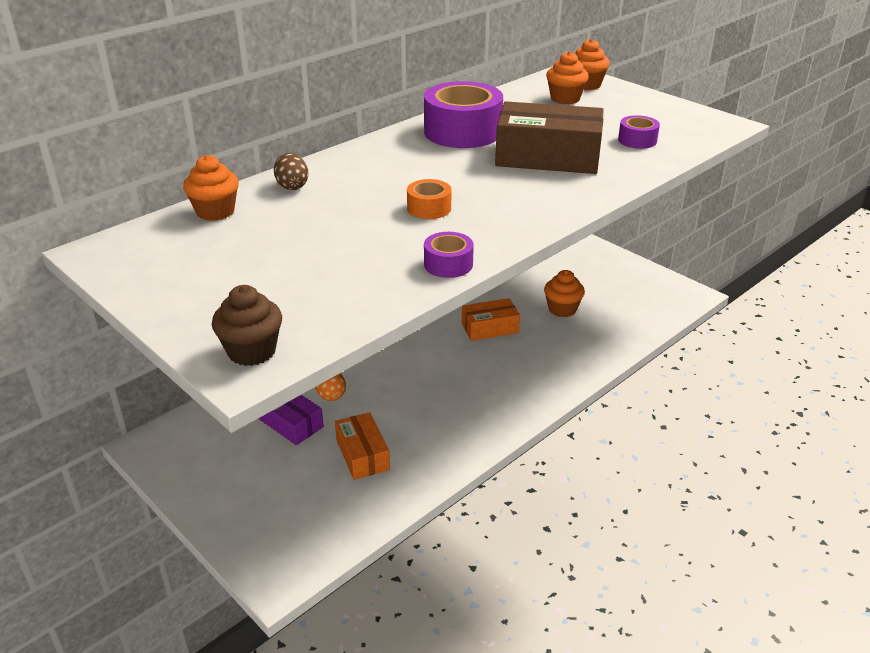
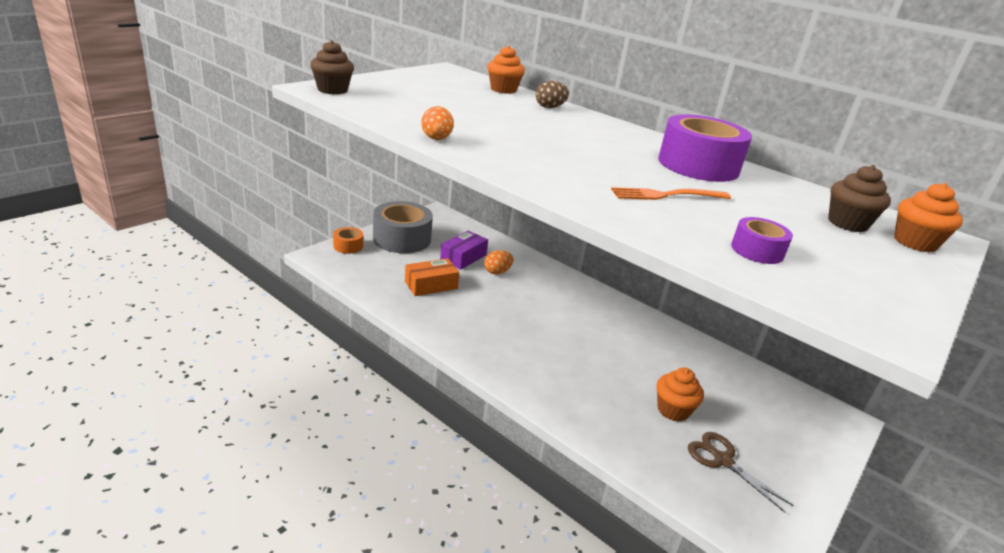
camera: 80 degrees right, 5 degrees down
orange tape [407,179,451,219] -> orange tape moved to [333,227,363,254]
purple tape [424,232,474,278] -> orange egg [421,106,454,140]
orange box [462,298,520,341] -> none
brown box [495,101,604,174] -> orange fork [611,187,731,200]
orange cupcake [546,51,589,104] -> brown cupcake [828,165,891,232]
none -> grey tape [373,201,433,253]
none -> brown scissors [688,432,793,513]

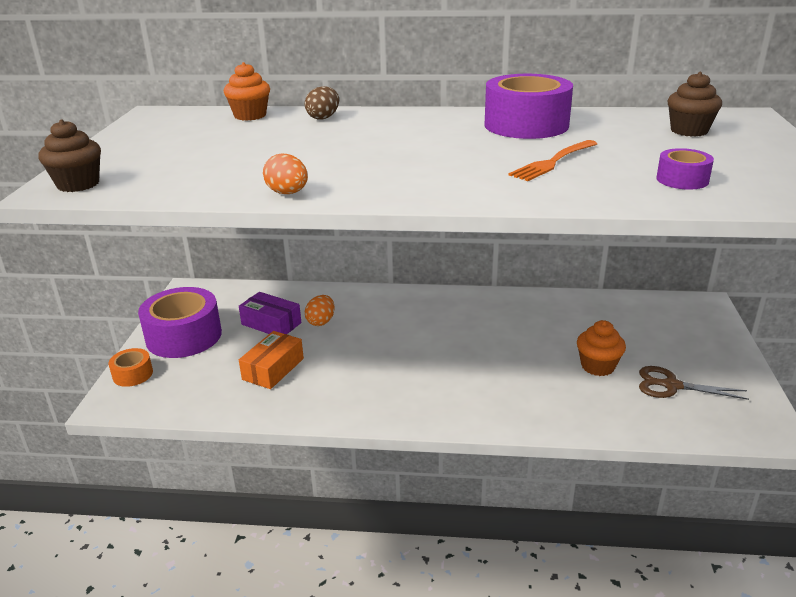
camera: 30 degrees left, 0 degrees up
grey tape [373,201,433,253] -> purple tape [138,287,222,358]
purple box [440,231,488,270] -> purple box turned 60 degrees counterclockwise [239,292,302,334]
orange cupcake [894,183,963,252] -> none

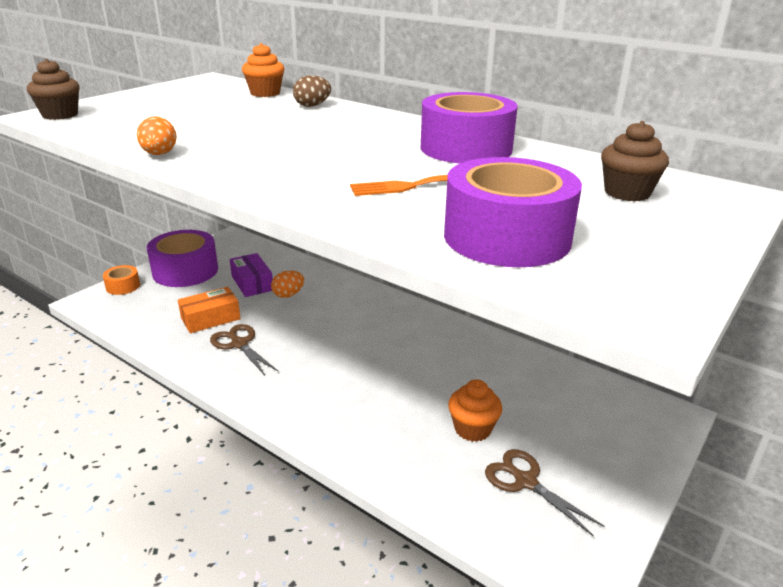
camera: 30 degrees right, 0 degrees up
purple tape [656,148,714,190] -> purple tape [444,157,582,267], size x2.07
none -> brown scissors [210,324,278,376]

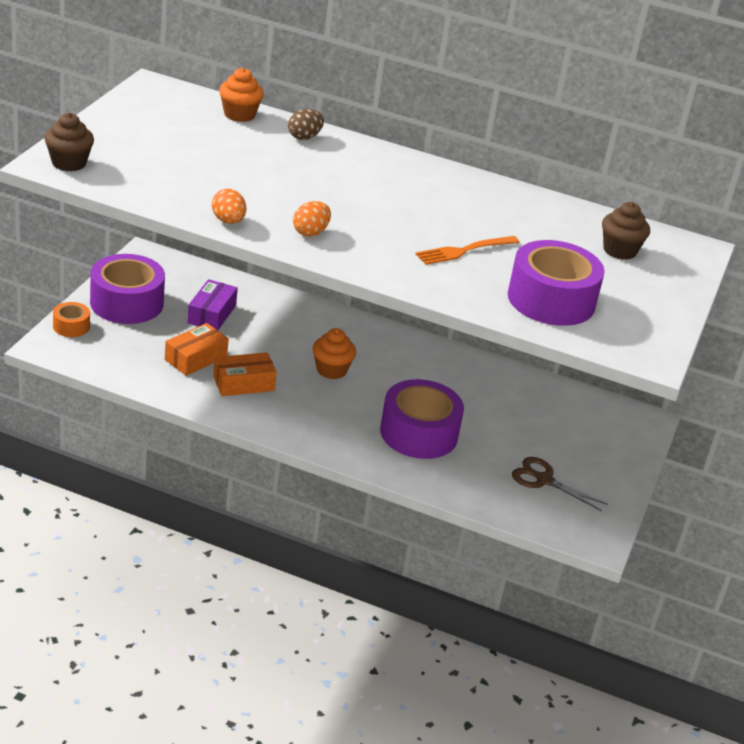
camera: 20 degrees left, 5 degrees up
brown scissors [210,324,278,376] -> orange box [213,352,277,396]
purple box [230,253,273,297] -> purple box turned 60 degrees clockwise [187,279,238,330]
orange egg [271,271,304,298] -> orange egg moved to [293,201,331,237]
purple tape [421,92,518,163] -> purple tape moved to [380,379,464,459]
orange cupcake [448,379,502,442] -> orange cupcake moved to [313,328,356,379]

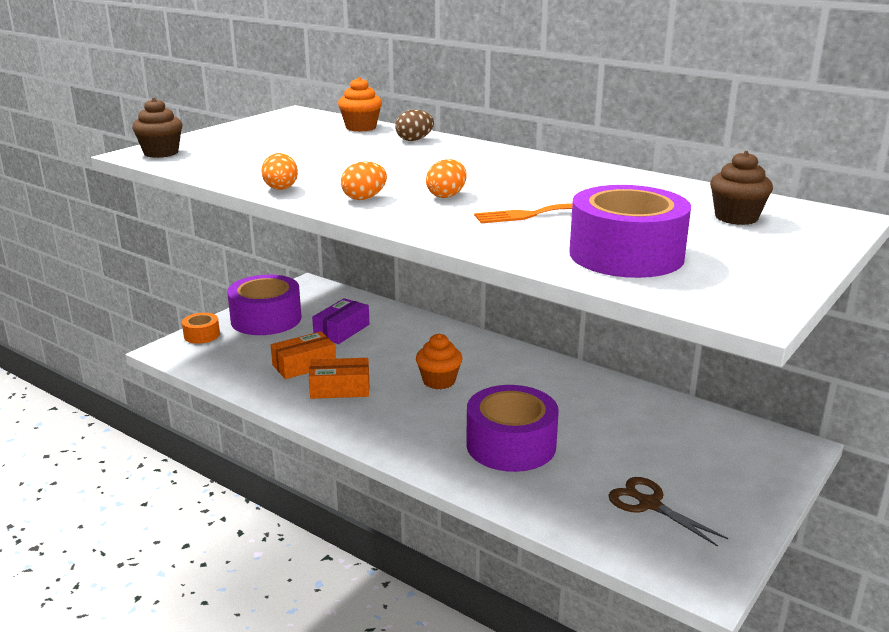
camera: 20 degrees right, 10 degrees down
none -> orange egg [426,159,467,198]

